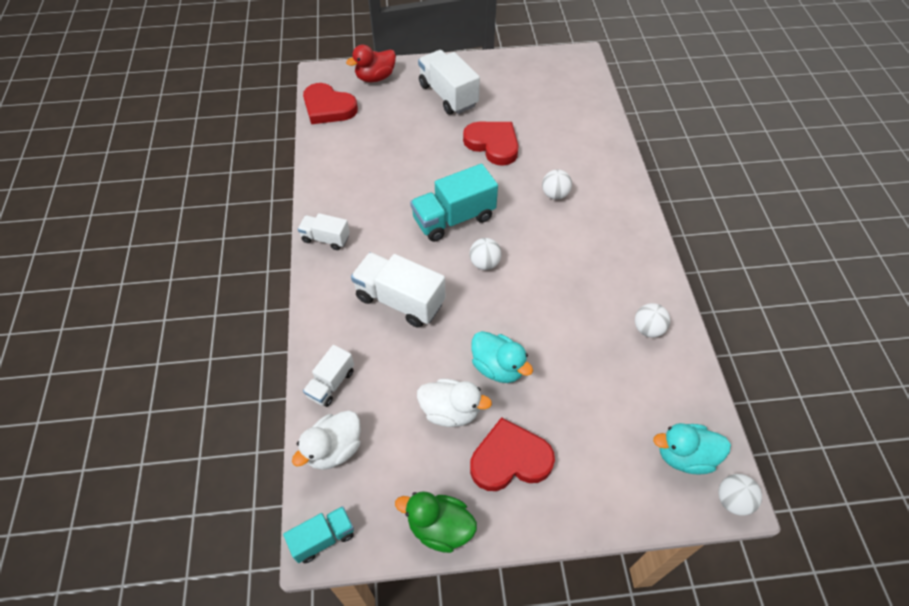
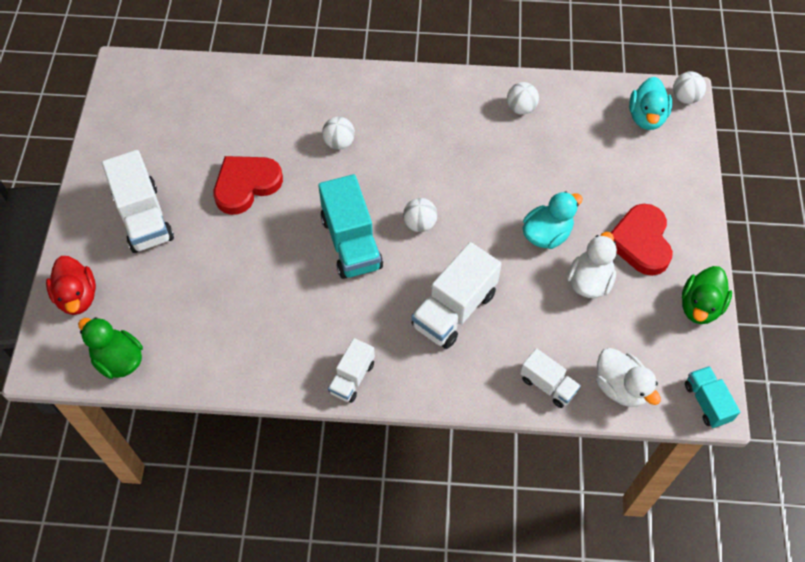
camera: 80 degrees left, 5 degrees up
red heart [303,83,358,124] -> green duck [78,317,143,379]
white truck [418,50,480,115] -> white truck turned 90 degrees counterclockwise [102,150,174,253]

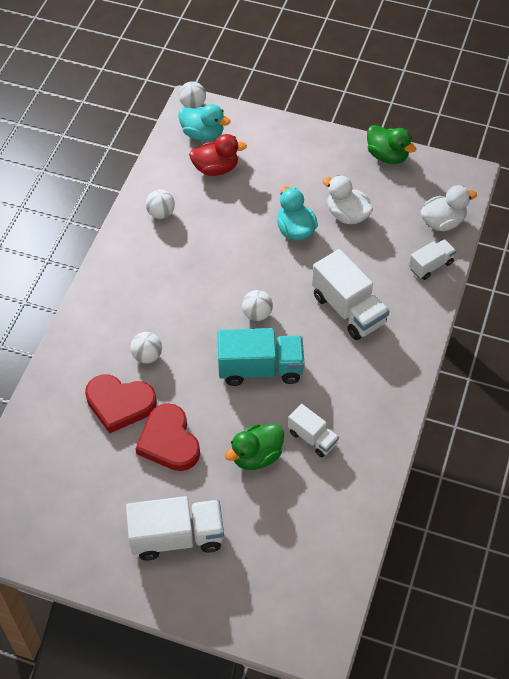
camera: 75 degrees left, 5 degrees down
red duck [46,256,96,315] -> red duck moved to [189,134,247,176]
green duck [78,317,143,379] -> green duck moved to [225,424,284,470]
white truck [328,338,375,403] -> white truck moved to [288,404,339,457]
red heart [611,204,673,276] -> red heart moved to [85,374,157,433]
turquoise truck [685,366,740,428] -> none

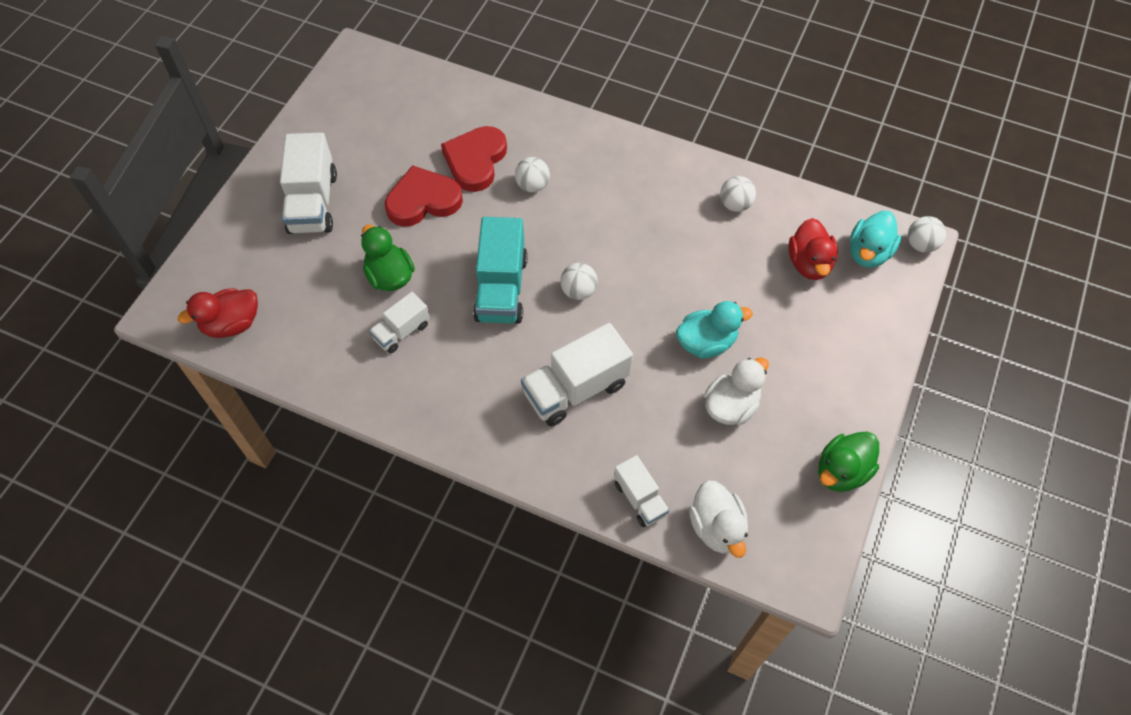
camera: 95 degrees right, 5 degrees up
none -> red duck [178,288,258,338]

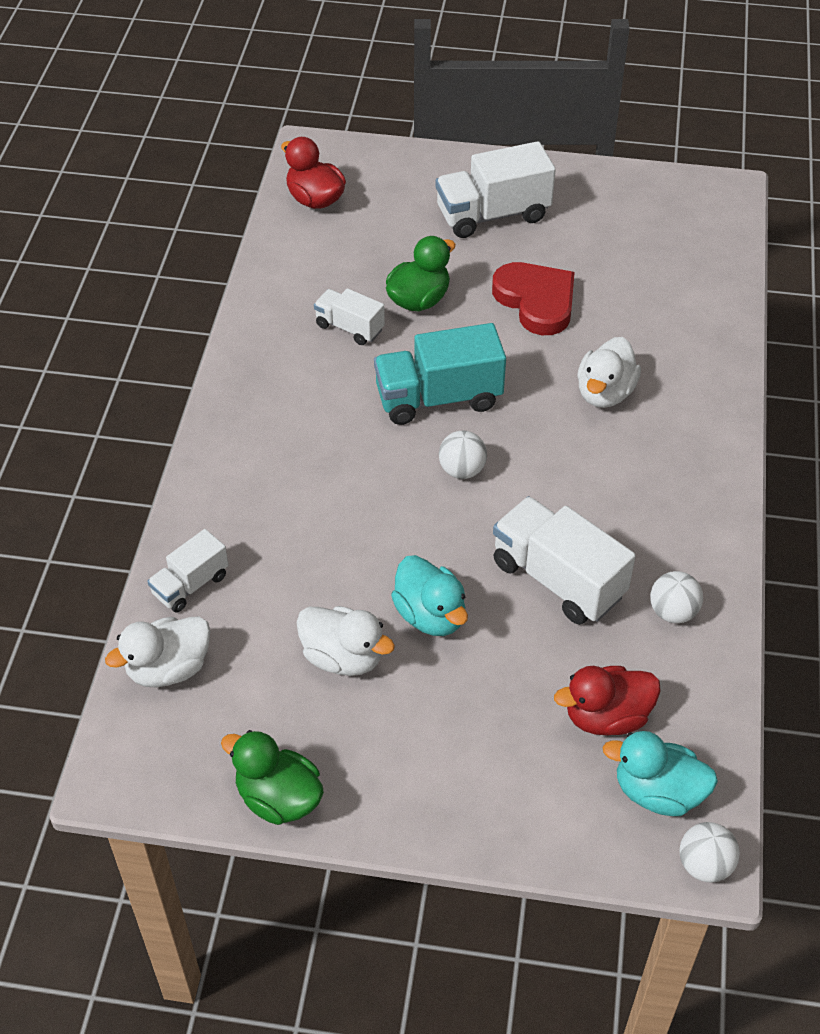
camera: 75 degrees right, 10 degrees down
red heart [441,126,507,192] -> none
white ball [515,157,550,192] -> white duck [577,337,641,408]
white truck [521,323,633,426] -> white truck moved to [493,496,636,625]

